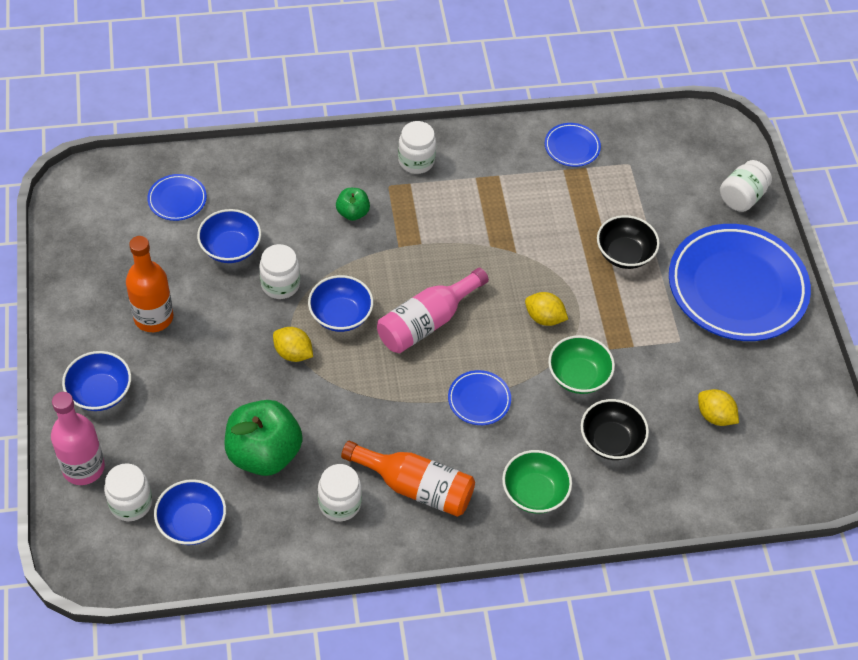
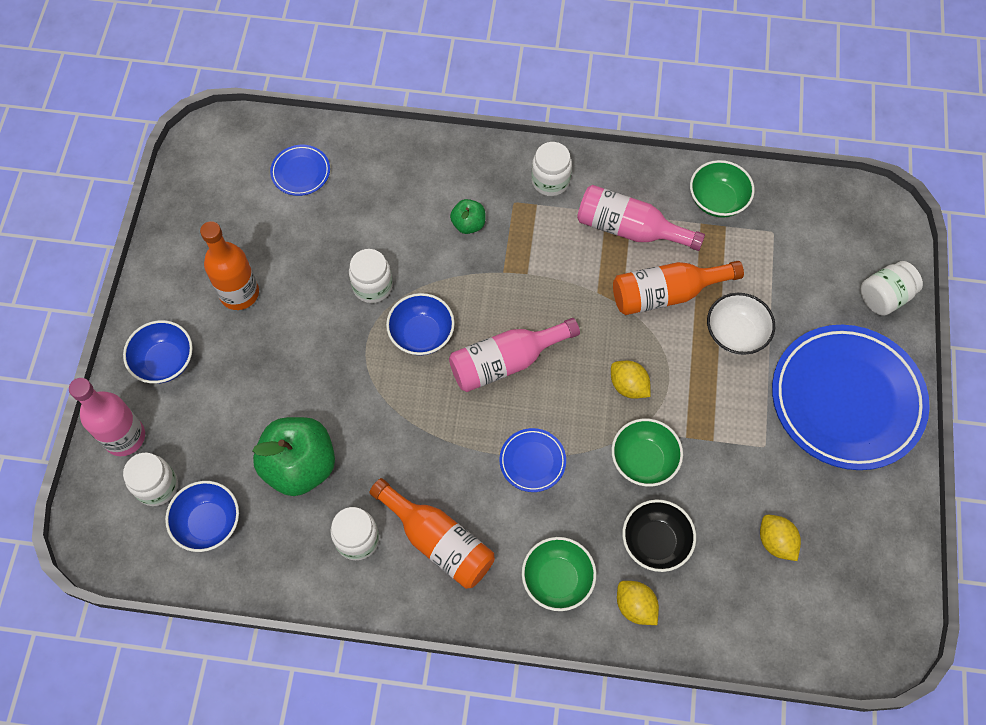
camera: 20 degrees right, 10 degrees up
blue bowl [197,209,261,263] -> none
yellow lemon [273,327,313,362] -> yellow lemon moved to [617,581,659,625]
blue plate [545,123,601,167] -> green bowl [690,160,755,218]
black bowl [597,215,660,269] -> white bowl [707,293,775,355]
none -> pink bottle [577,185,705,251]
none -> orange bottle [613,261,744,315]

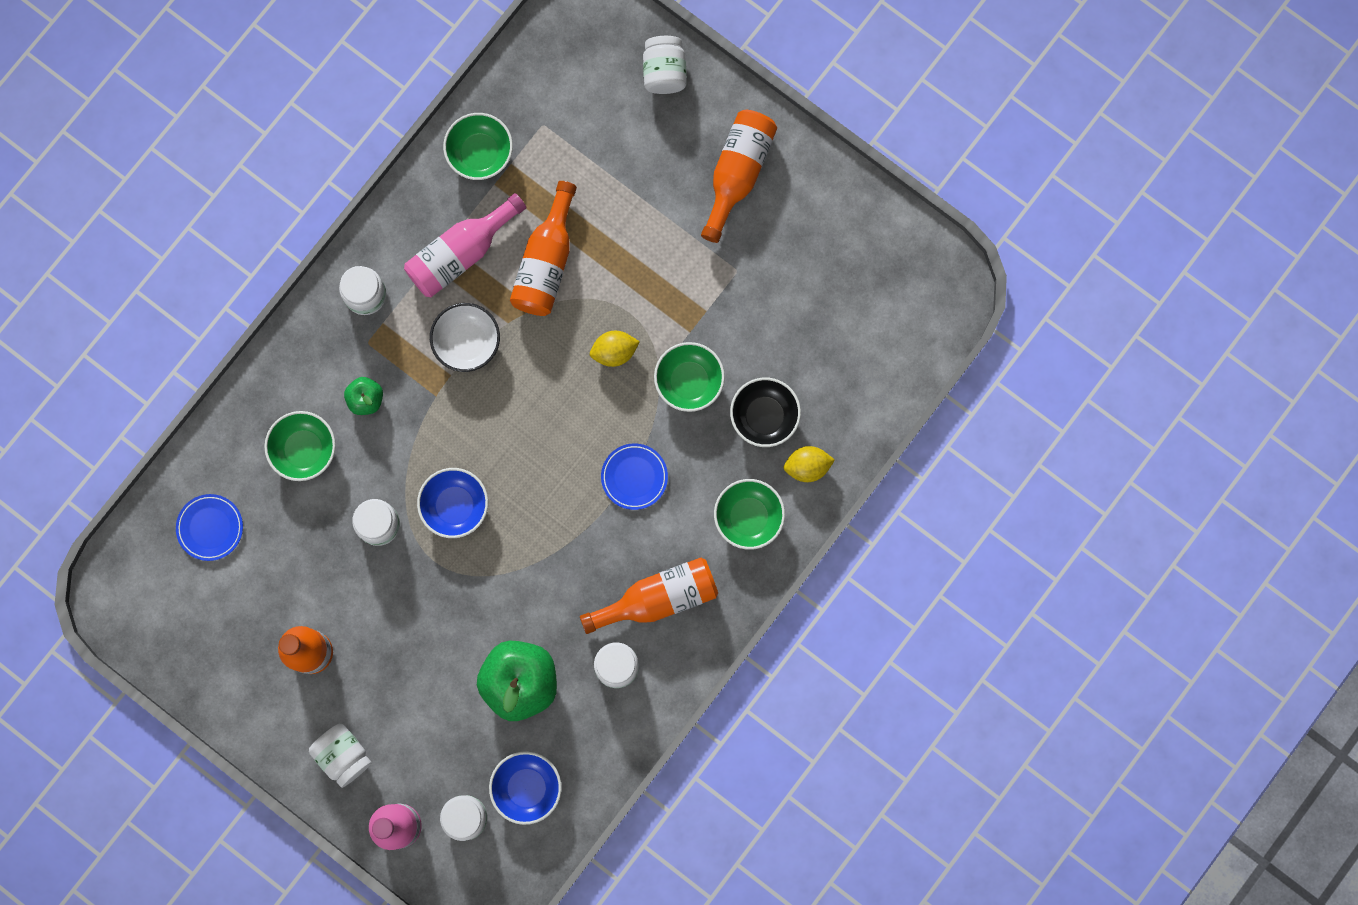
camera: 60 degrees left, 15 degrees up
blue bowl [123,320,193,383] -> white jar [309,724,372,788]
pink bottle [449,318,580,392] -> none
white bowl [707,293,775,355] -> white bowl moved to [430,303,500,372]
yellow lemon [760,515,801,561] -> none
blue plate [772,325,930,470] -> orange bottle [701,110,777,243]
none -> green bowl [264,411,336,481]

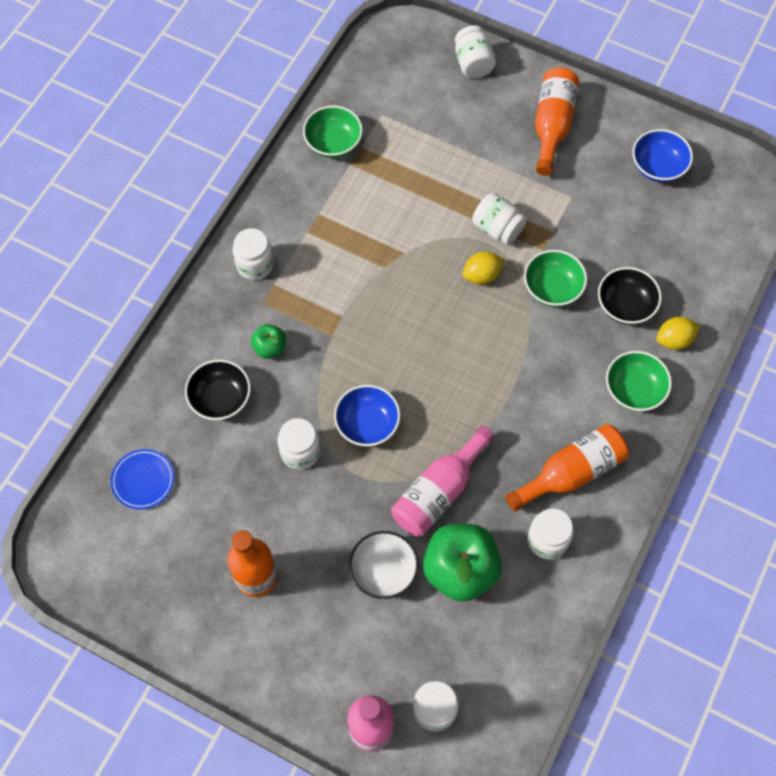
camera: 10 degrees left, 15 degrees down
green bowl [264,411,336,481] -> black bowl [185,359,251,420]
white jar [309,724,372,788] -> white jar moved to [472,193,527,245]
pink bottle [404,193,527,297] -> pink bottle moved to [391,425,495,536]
white bowl [430,303,500,372] -> white bowl moved to [349,531,419,599]
blue bowl [489,751,562,825] -> blue bowl moved to [632,129,693,182]
orange bottle [510,181,577,316] -> none
blue plate [601,443,668,510] -> none

